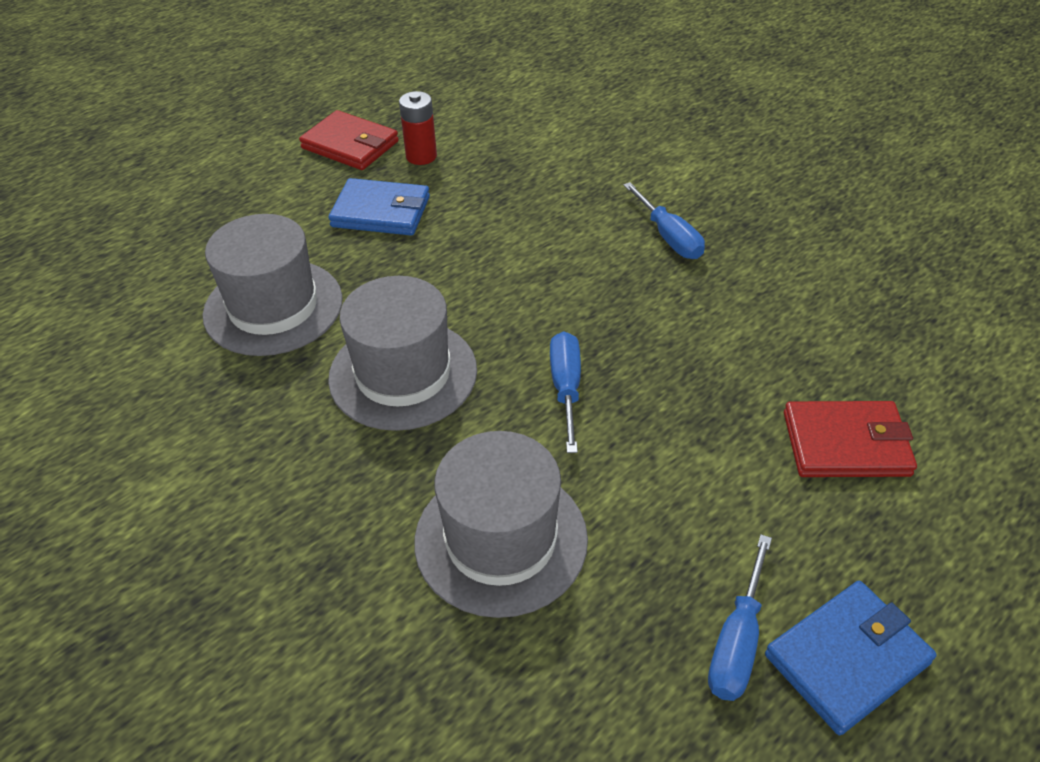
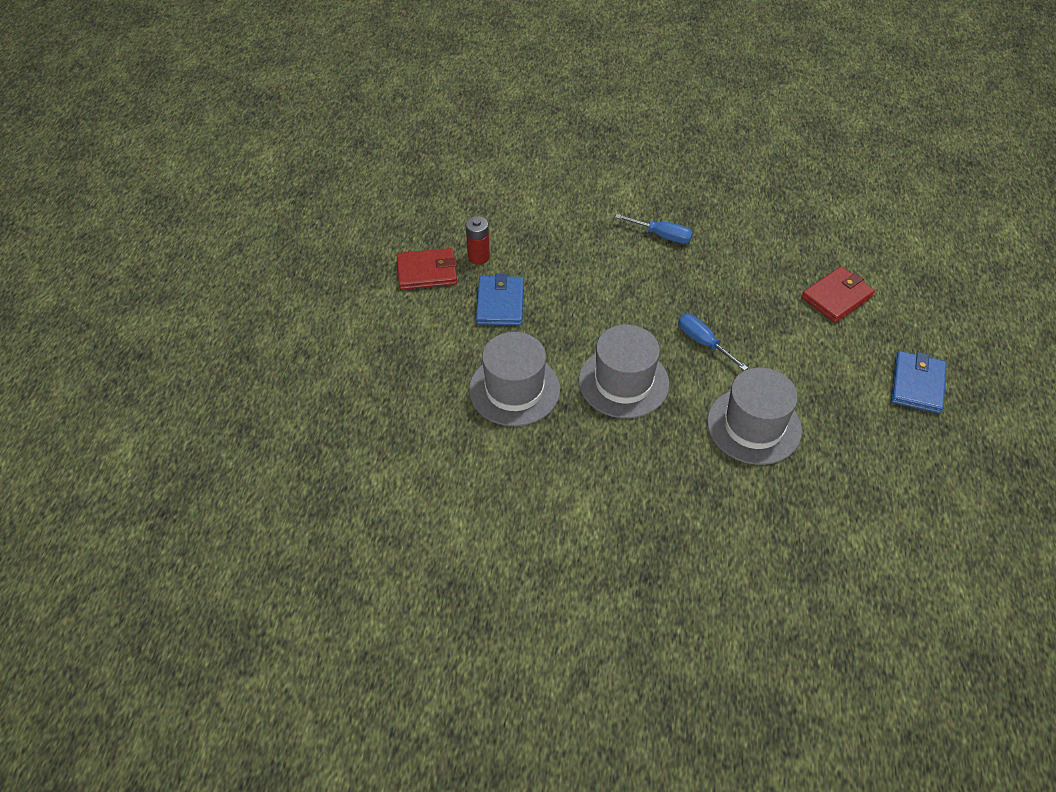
camera: 40 degrees left, 5 degrees up
blue wallet [328,178,430,236] -> blue wallet turned 60 degrees counterclockwise [476,274,524,325]
blue screwdriver [708,535,772,701] -> none

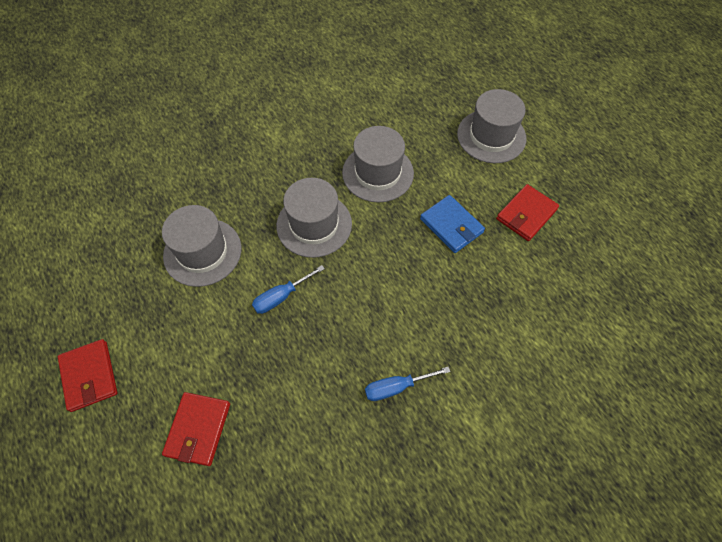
camera: 140 degrees right, 10 degrees up
red battery [466,216,490,265] -> none
blue screwdriver [678,314,748,371] -> blue screwdriver turned 135 degrees clockwise [252,265,325,314]
blue wallet [891,351,947,414] -> red wallet [58,339,118,412]
none -> grey hat [457,89,526,163]

